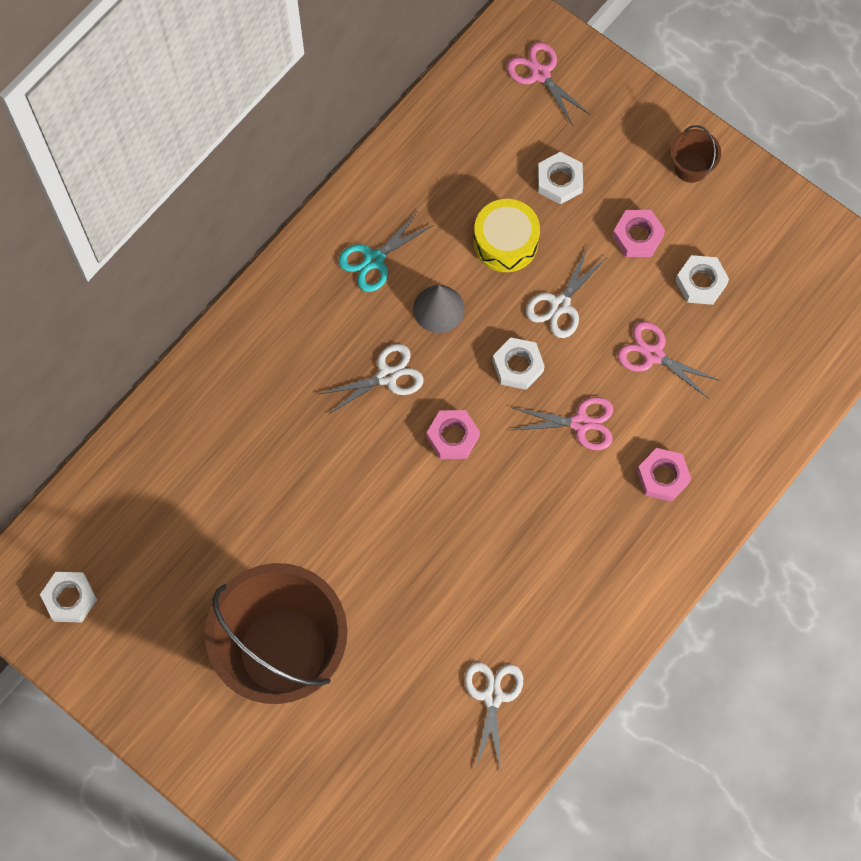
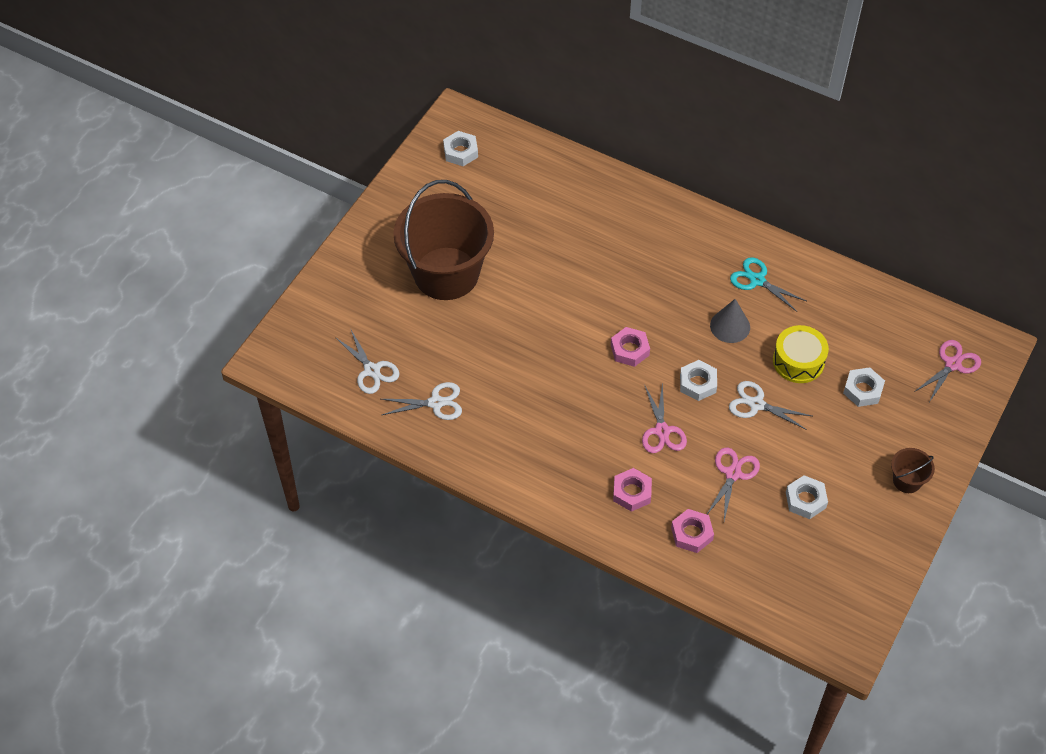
camera: 80 degrees right, 15 degrees down
white scissors [319,344,423,415] -> white scissors moved to [335,328,399,394]
pink nut [612,210,665,257] -> pink nut moved to [671,509,714,553]

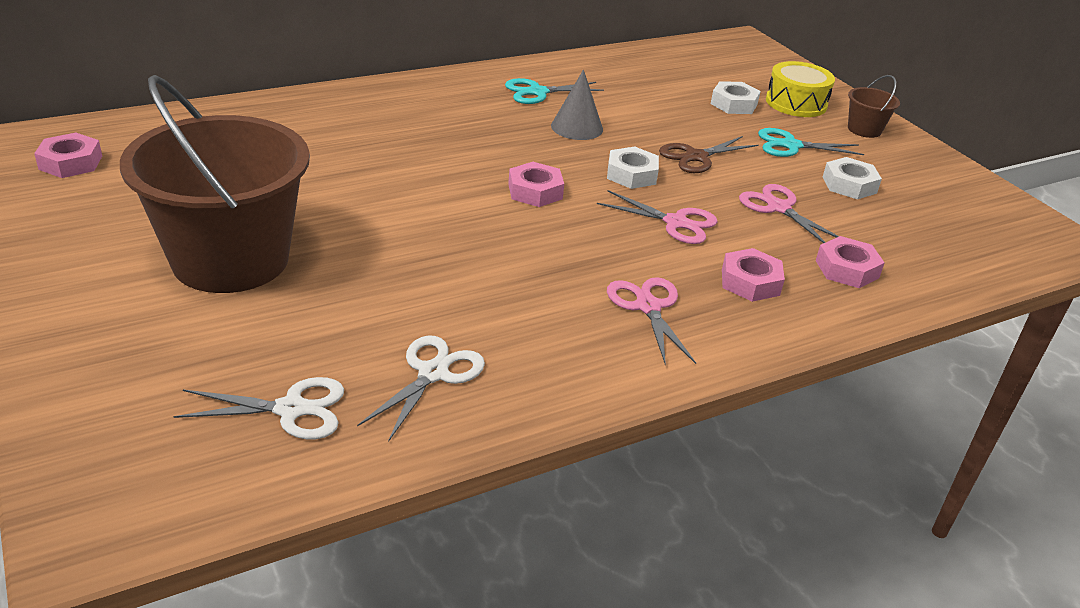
camera: 60 degrees left, 20 degrees down
white nut [443,131,478,166] -> pink nut [34,133,102,178]
white scissors [729,381,812,430] -> brown scissors [659,136,759,173]
yellow drum [773,325,829,383] -> yellow drum moved to [766,61,835,117]
pink scissors [914,340,981,402] -> pink scissors moved to [607,277,696,365]
none -> turquoise scissors [758,128,864,157]

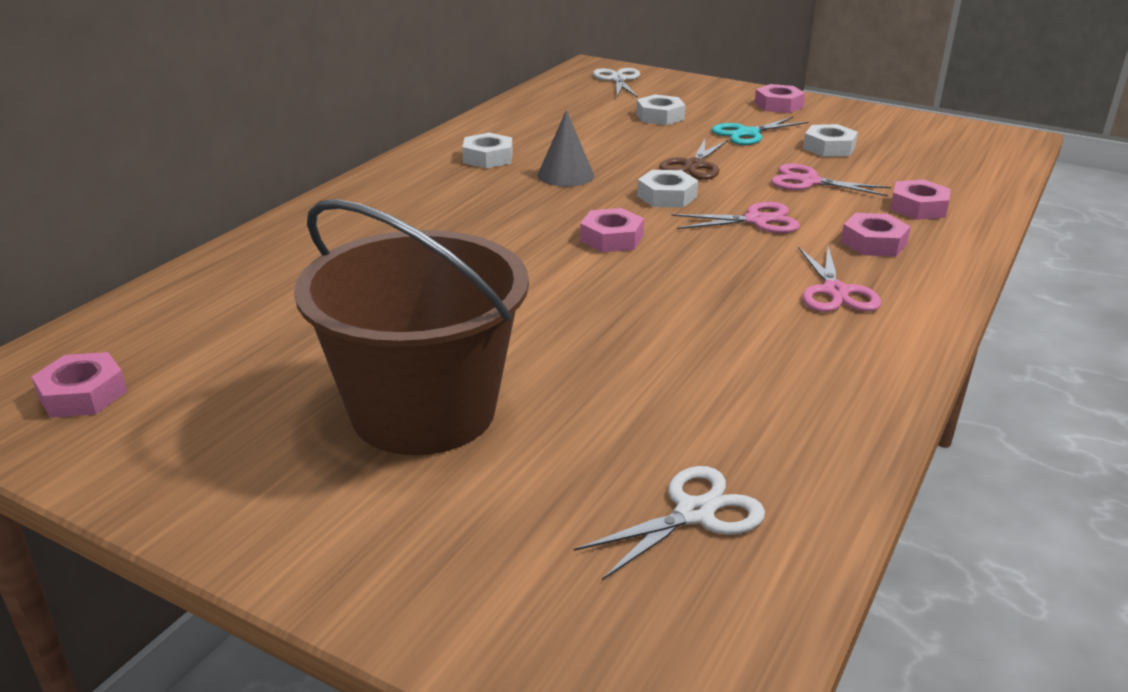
camera: 30 degrees left, 5 degrees down
white scissors [357,335,485,442] -> white scissors moved to [593,68,640,98]
turquoise scissors [505,78,604,104] -> white nut [462,133,513,169]
pink scissors [607,277,696,365] -> pink scissors turned 135 degrees counterclockwise [798,246,881,312]
yellow drum [766,61,835,117] -> none
brown bucket [848,75,900,138] -> pink nut [754,84,805,113]

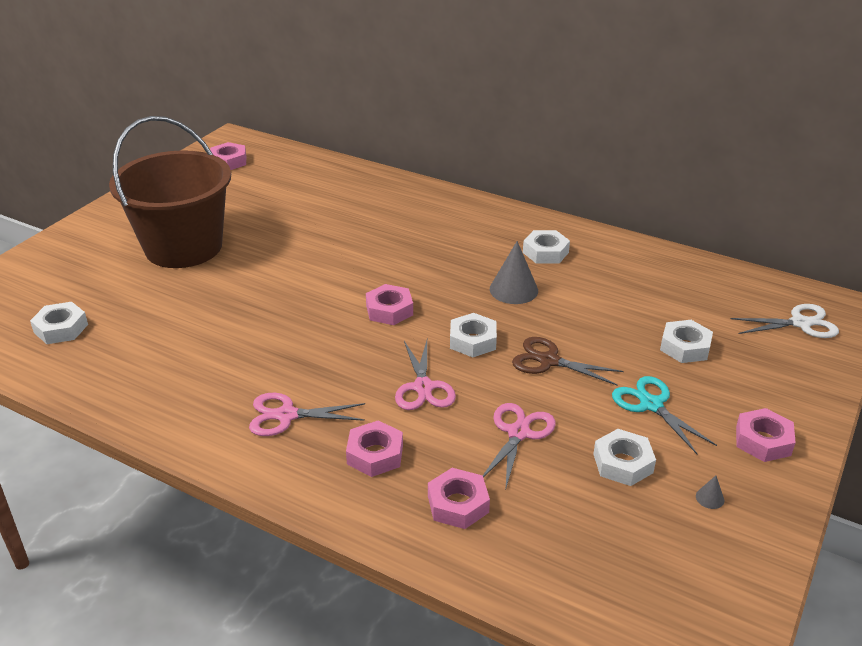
camera: 90 degrees right, 5 degrees up
white scissors [574,466,765,580] -> white nut [30,302,88,344]
none -> grey cone [696,476,724,509]

